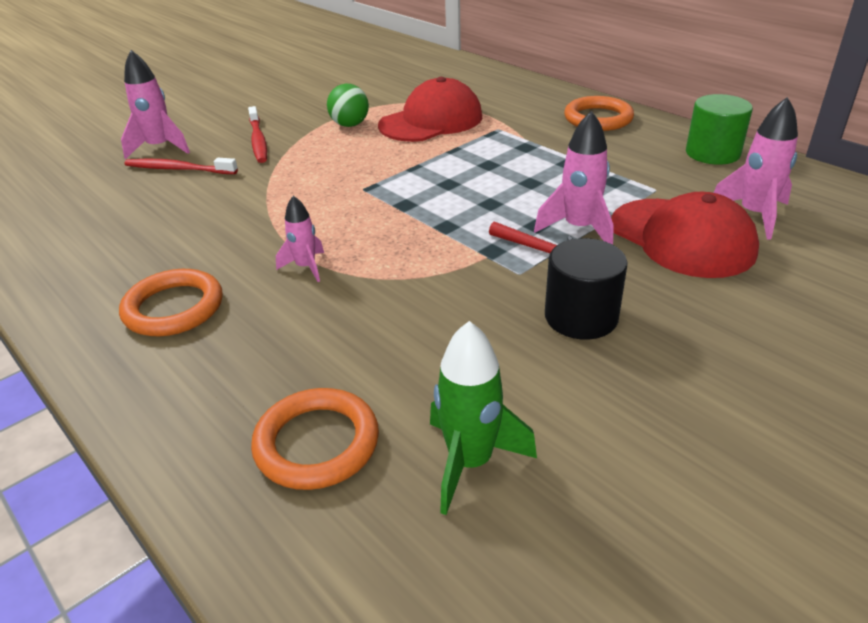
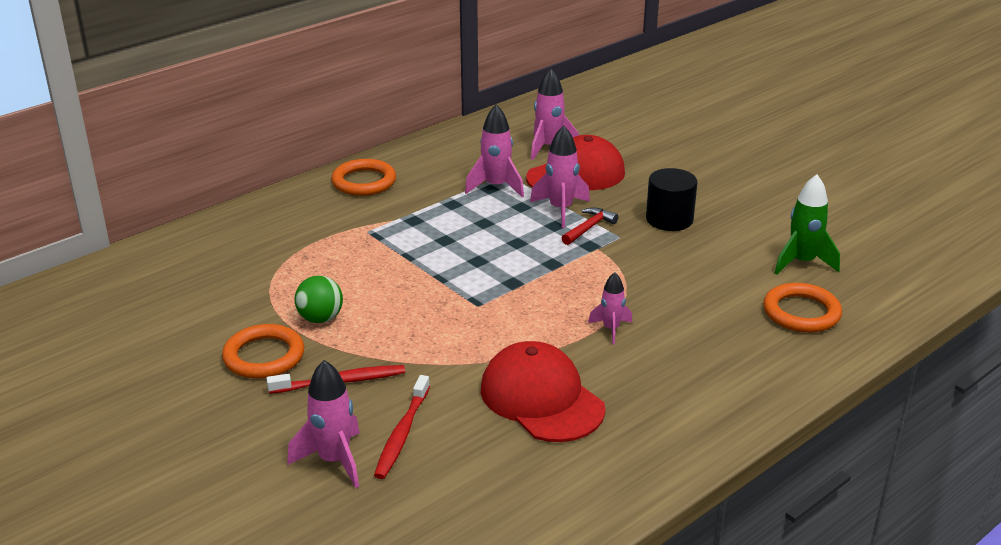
camera: 90 degrees left, 5 degrees down
orange ring [119,269,223,336] -> orange ring moved to [222,324,304,379]
red cap [378,77,482,142] -> red cap moved to [481,341,605,442]
green cylinder [686,94,753,165] -> none
none -> pink rocket [465,104,524,197]

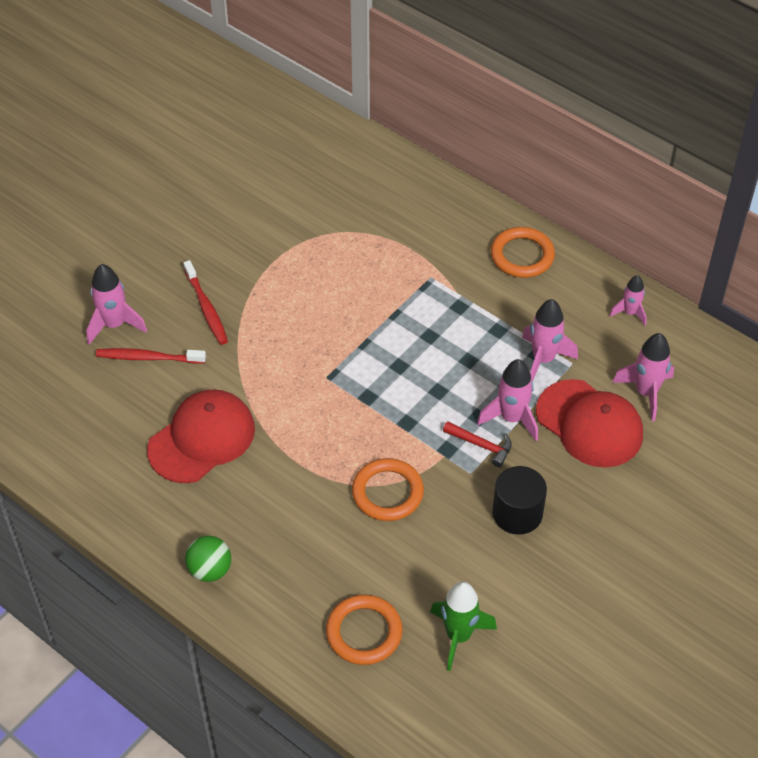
camera: 80 degrees right, 20 degrees up
orange ring [222,324,304,379] -> orange ring moved to [352,458,424,521]
green ball [295,276,343,323] -> green ball moved to [185,536,231,582]
pink rocket [588,272,632,345] -> pink rocket moved to [609,275,647,326]

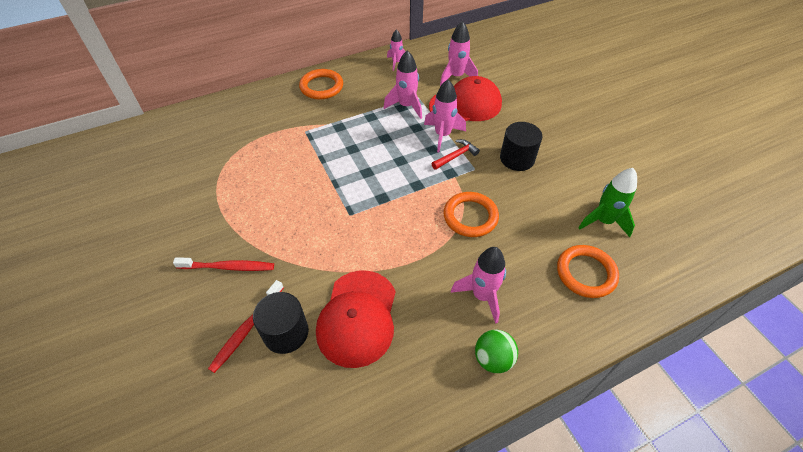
camera: 65 degrees left, 0 degrees up
pink rocket [86,264,147,345] -> pink rocket moved to [451,247,506,324]
red cap [147,389,255,483] -> red cap turned 150 degrees counterclockwise [316,270,396,368]
none -> black cylinder [253,292,309,354]

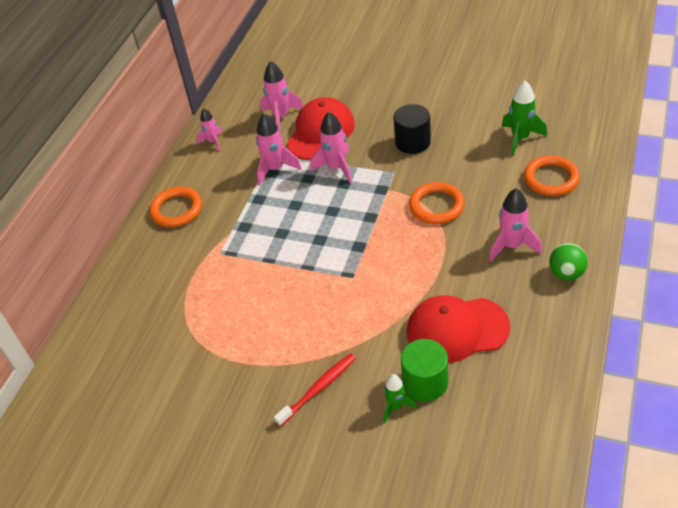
camera: 40 degrees left, 5 degrees down
red toothbrush [208,280,284,373] -> green rocket [384,374,418,423]
black cylinder [253,292,309,354] -> green cylinder [401,339,448,402]
red cap [316,270,396,368] -> red cap turned 120 degrees clockwise [407,295,510,363]
red hammer [431,139,480,170] -> none

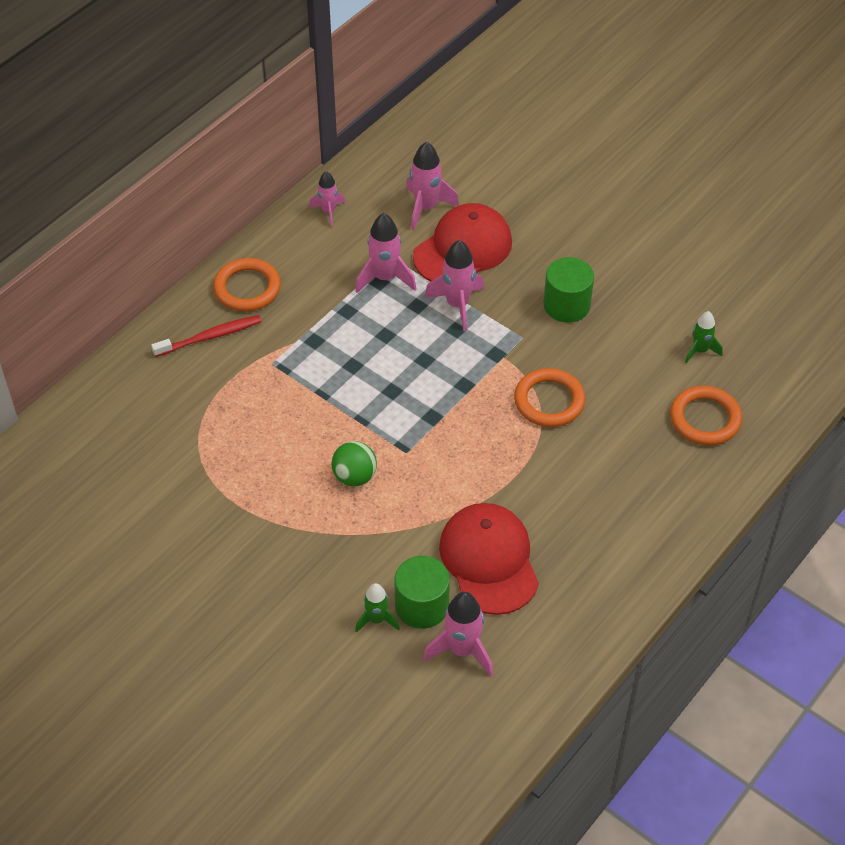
camera: 15 degrees right, 5 degrees up
red toothbrush [274,353,356,427] -> red toothbrush moved to [151,315,262,357]
black cylinder [393,104,431,154] -> green cylinder [543,257,594,323]
red cap [407,295,510,363] -> red cap turned 60 degrees clockwise [439,503,539,615]
pink rocket [489,188,542,261] -> pink rocket moved to [423,592,493,677]
green rocket [502,80,547,156] -> green rocket [685,311,723,363], size x0.63
green ball [549,243,588,280] -> green ball moved to [332,441,377,486]

